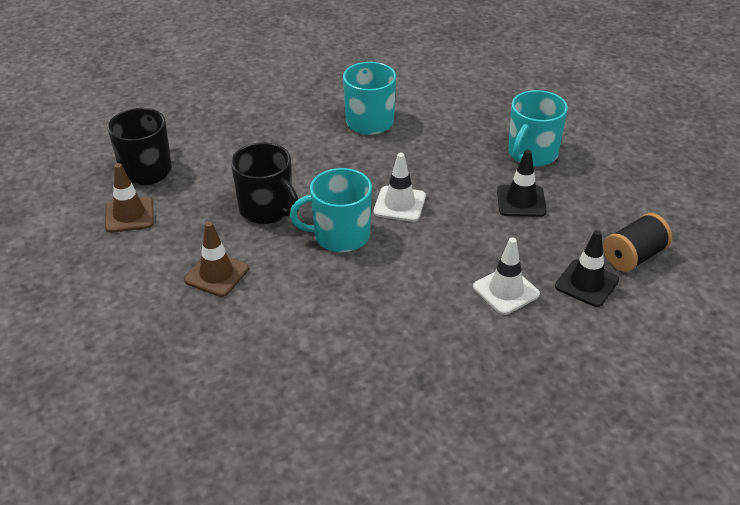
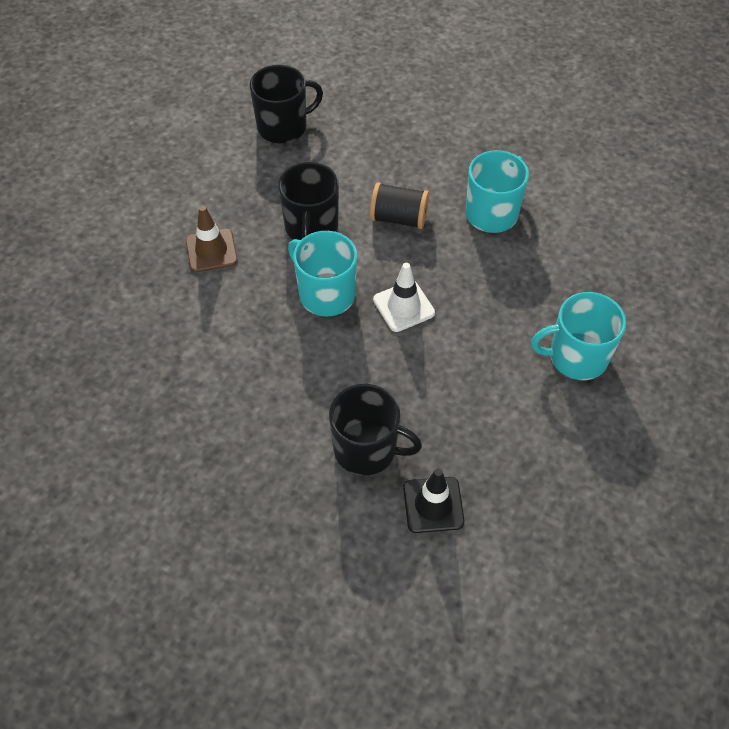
camera: 50 degrees right, 15 degrees up
brown traffic cone [105,163,154,233] -> none
white traffic cone [473,237,540,315] -> black mug [329,384,422,476]
black traffic cone [497,150,547,217] -> none
black spool [603,213,672,272] -> black spool moved to [370,182,429,229]

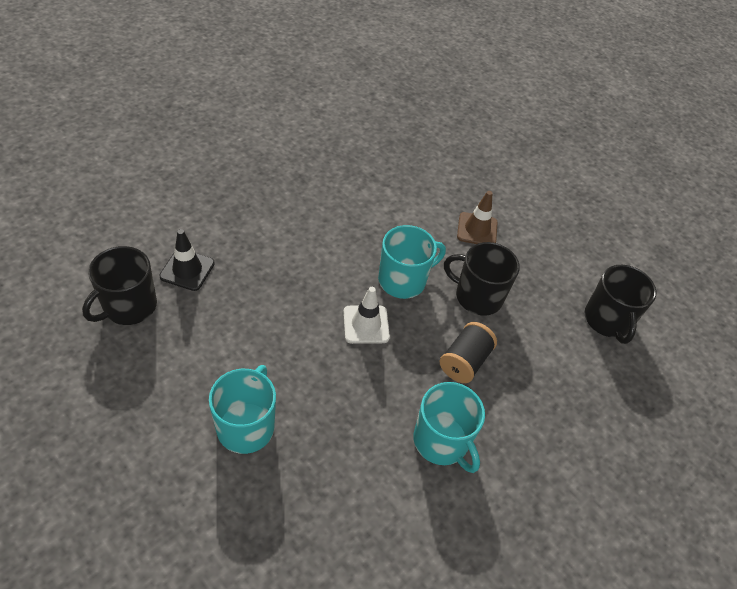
camera: 105 degrees right, 5 degrees down
black mug [329,384,422,476] -> black mug moved to [82,246,157,325]

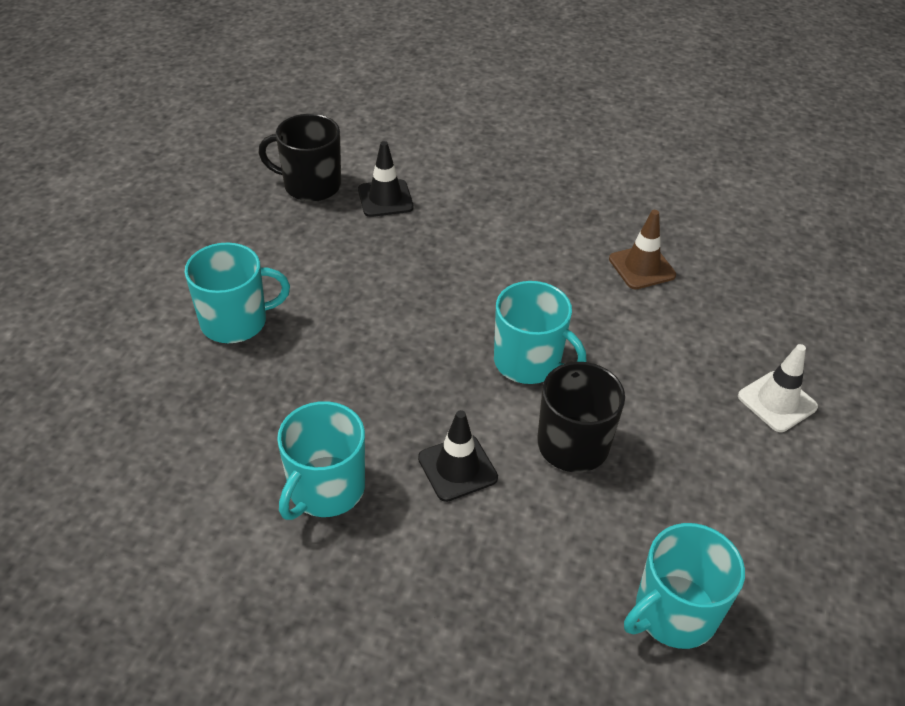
camera: 65 degrees right, 5 degrees down
white traffic cone [343,287,390,344] -> white traffic cone moved to [738,344,818,432]
black spool [440,322,497,383] -> black traffic cone [418,410,498,502]
brown traffic cone [457,191,498,244] -> brown traffic cone moved to [609,210,676,289]
black mug [584,265,656,344] -> turquoise mug [624,523,745,649]

